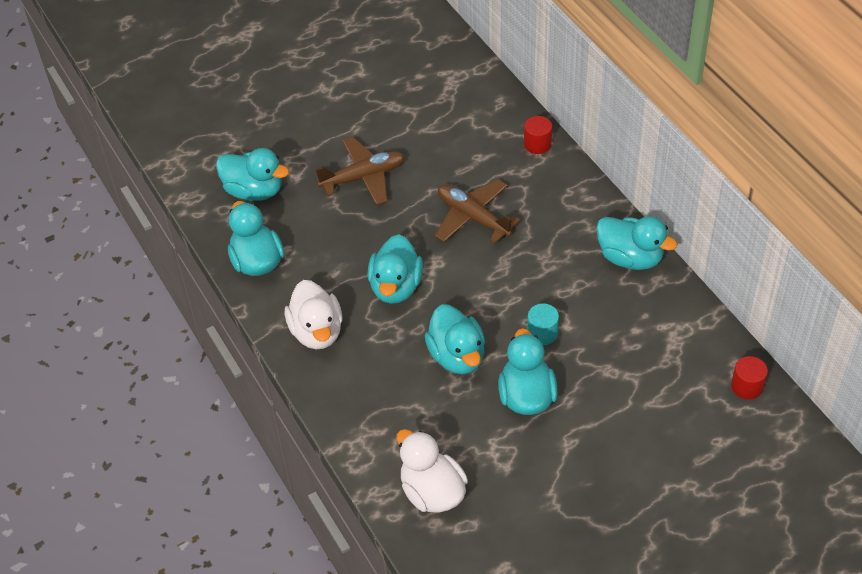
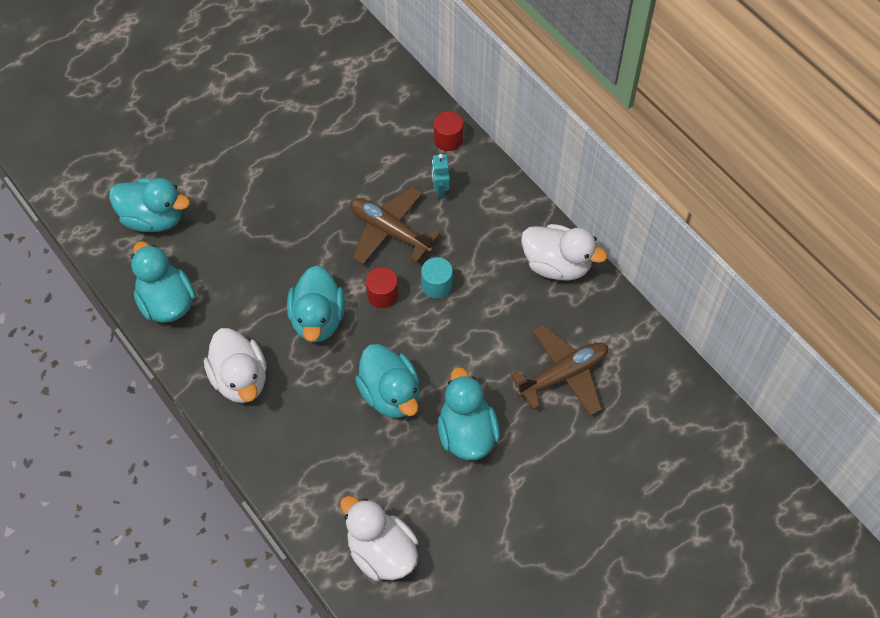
camera: 10 degrees left, 10 degrees up
brown plane [315,137,405,205] -> brown plane moved to [510,324,608,416]
turquoise cylinder [527,303,559,345] -> turquoise cylinder moved to [421,257,453,298]
turquoise duck [596,216,677,270] -> white duck [521,224,607,281]
red cylinder [731,356,768,399] -> red cylinder moved to [366,267,398,308]
none -> turquoise robot [432,154,450,199]

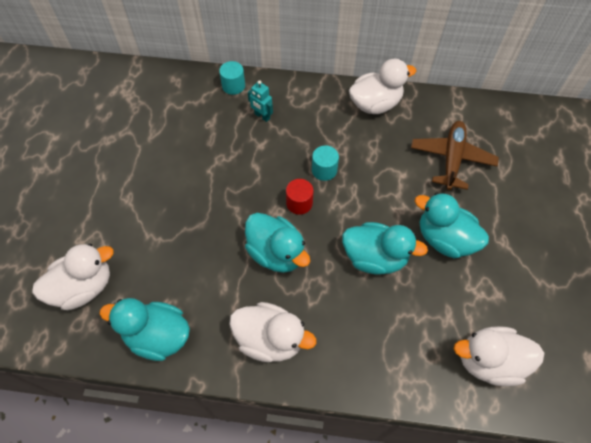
camera: 45 degrees left, 0 degrees up
turquoise duck [109,178,190,232] -> white duck [32,243,114,310]
brown plane [350,186,440,264] -> none
red cylinder [434,111,463,151] -> turquoise cylinder [219,61,245,95]

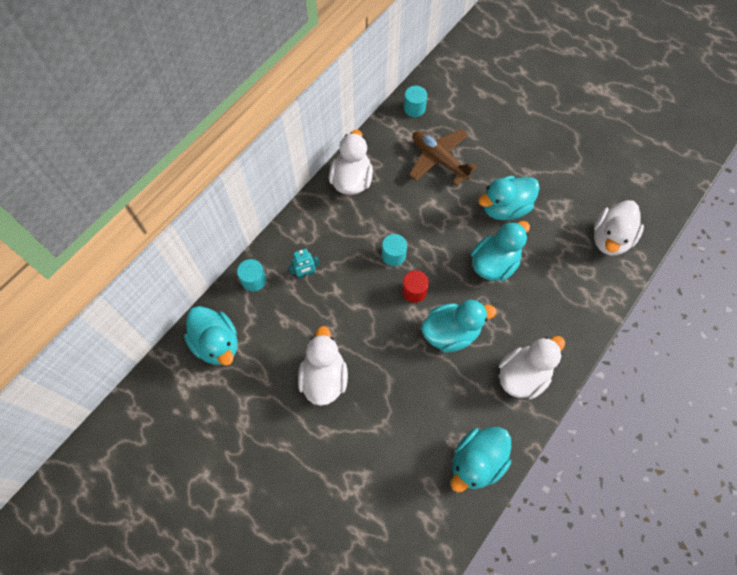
camera: 60 degrees left, 5 degrees up
white duck [32,243,114,310] -> white duck moved to [298,326,348,406]
none -> turquoise duck [184,306,238,366]
none -> turquoise cylinder [404,86,427,117]

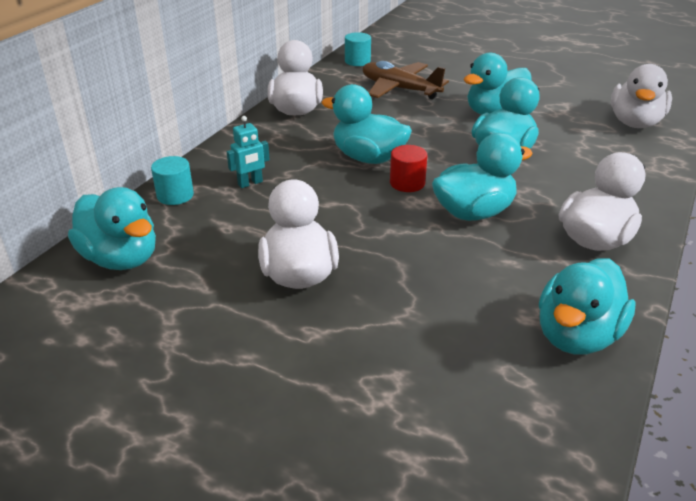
camera: 10 degrees left, 30 degrees down
turquoise cylinder [382,234,407,266] -> turquoise duck [322,84,412,164]

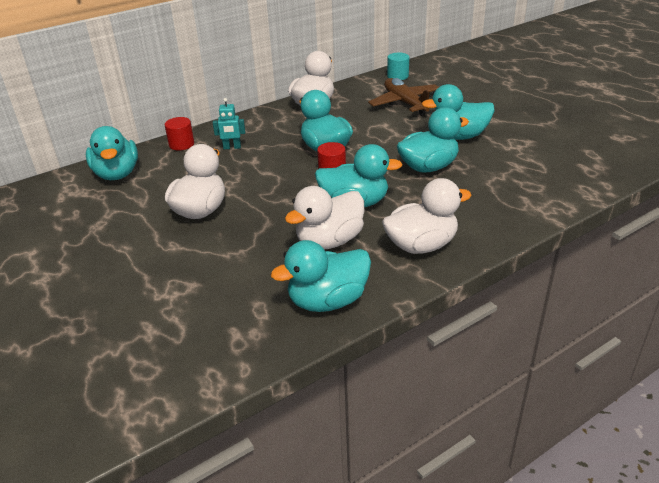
camera: 30 degrees right, 0 degrees up
turquoise cylinder [151,156,194,205] -> red cylinder [165,117,194,150]
white duck [611,64,672,128] -> white duck moved to [285,186,365,249]

